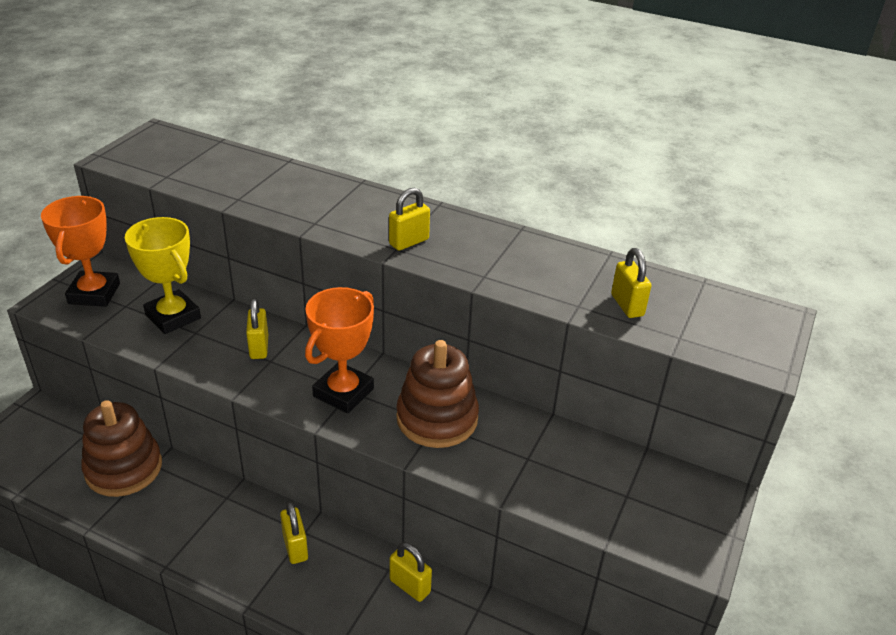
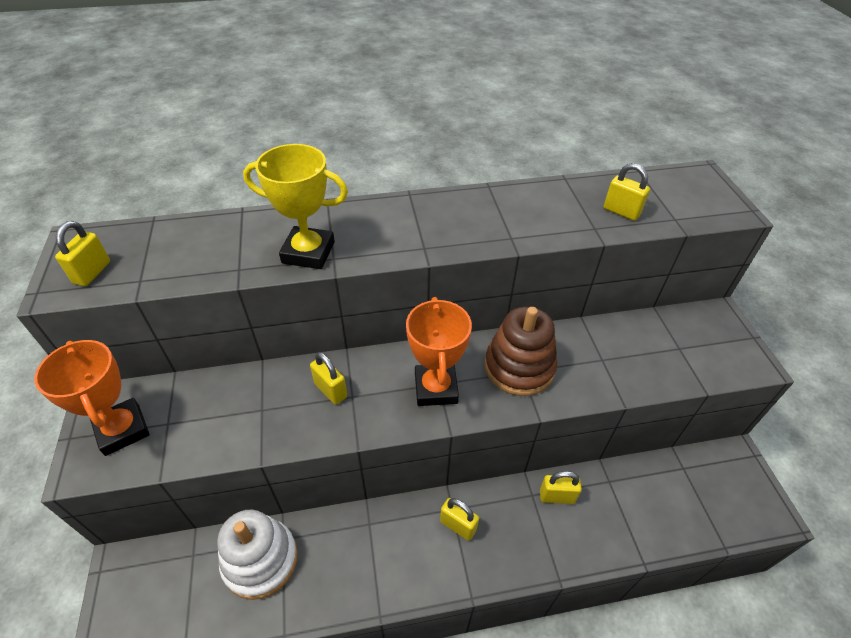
camera: 35 degrees left, 10 degrees up
brown stacking toy [81,400,162,497] -> white stacking toy [217,509,298,600]
yellow trophy [125,217,201,334] -> yellow trophy moved to [243,144,348,269]
yellow padlock [389,188,430,251] -> yellow padlock moved to [55,221,110,286]

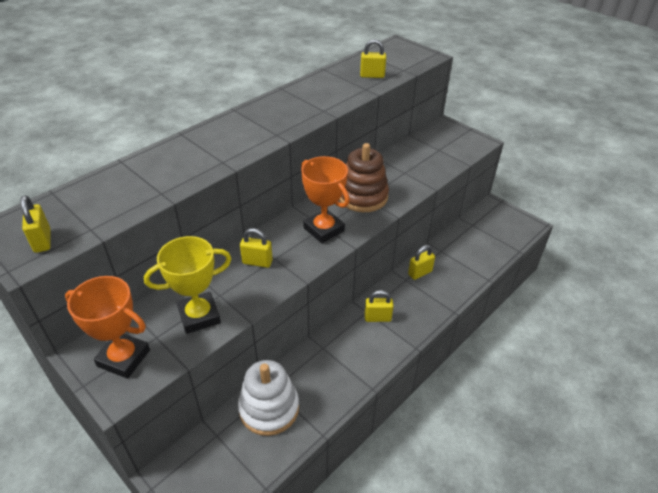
camera: 35 degrees left, 5 degrees down
yellow trophy [243,144,348,269] -> yellow trophy moved to [144,236,231,334]

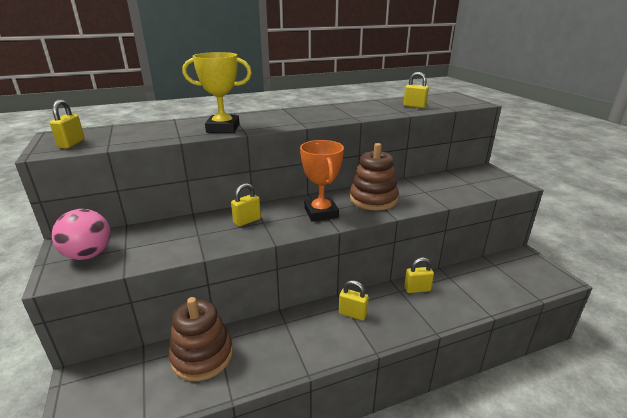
camera: 25 degrees right, 15 degrees down
orange trophy [65,276,150,379] -> pink ball [52,209,111,260]
yellow trophy [144,236,231,334] -> yellow trophy moved to [182,52,252,133]
white stacking toy [238,360,299,436] -> brown stacking toy [169,297,233,381]
yellow padlock [240,228,273,268] -> yellow padlock turned 75 degrees counterclockwise [231,183,261,226]

